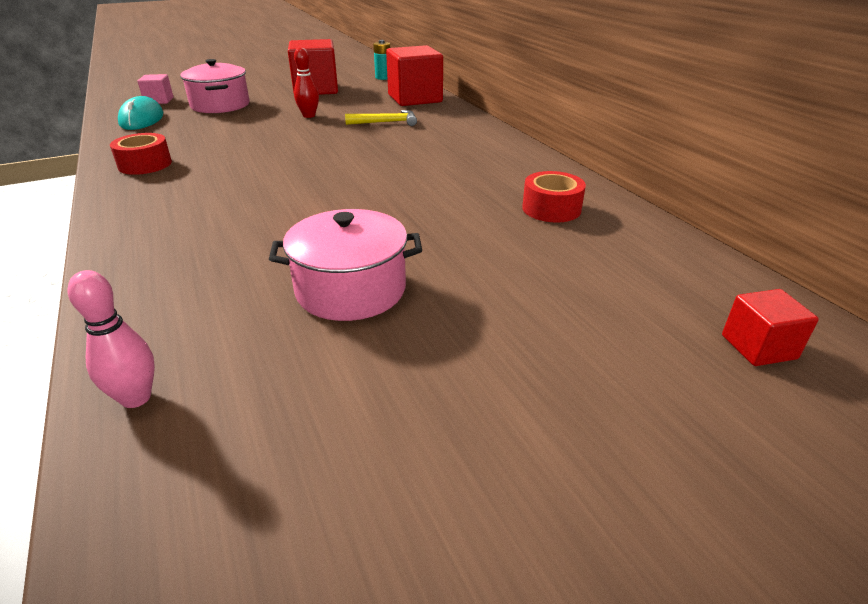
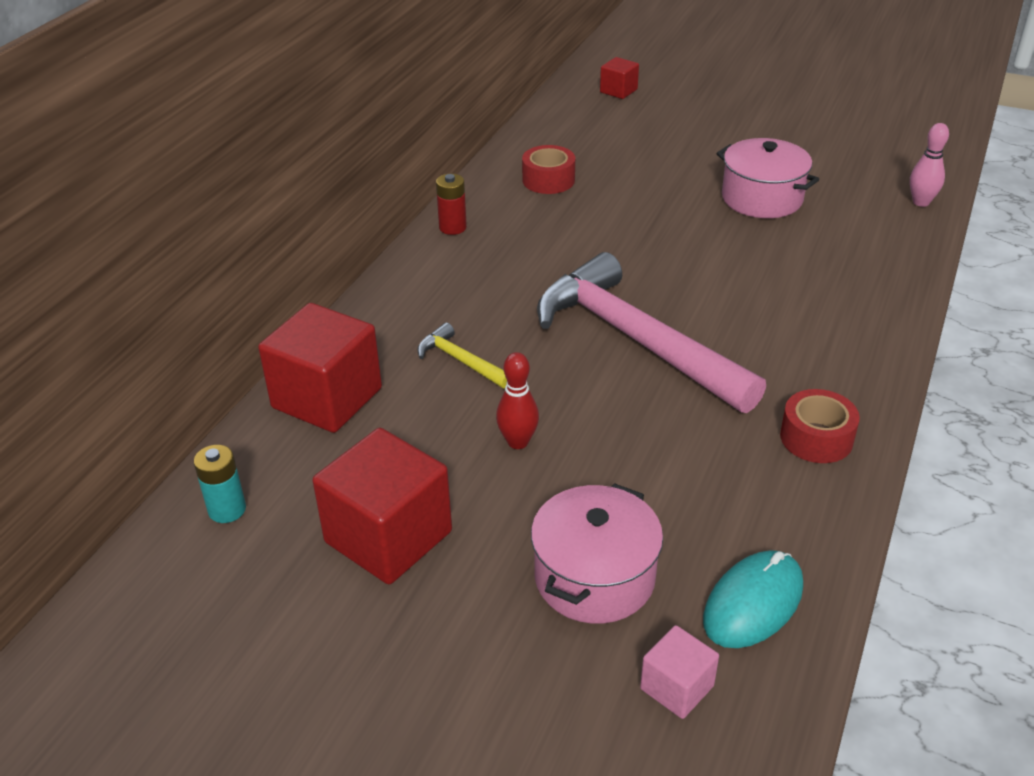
camera: 130 degrees left, 5 degrees up
none -> red battery [436,174,467,235]
none -> pink hammer [537,252,766,413]

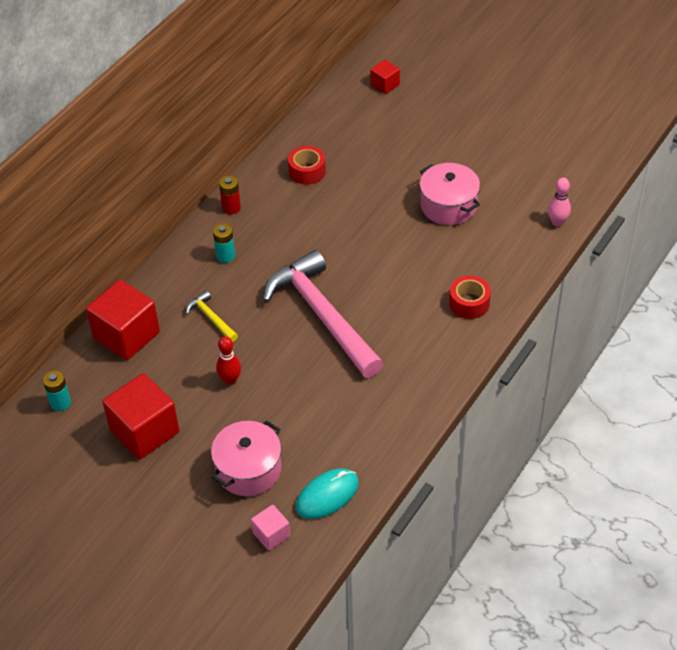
camera: 10 degrees right, 10 degrees up
red tape [780,389,860,463] -> red tape moved to [449,275,491,319]
none -> turquoise battery [213,223,235,263]

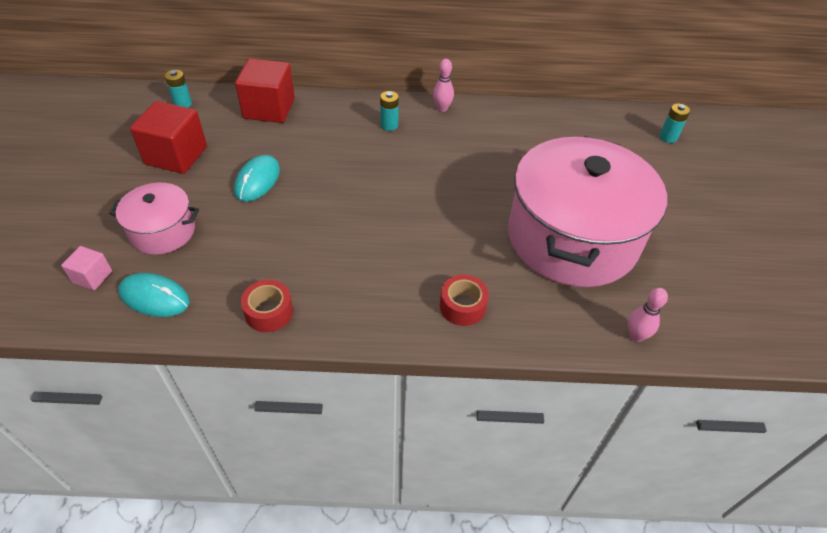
camera: 55 degrees right, 0 degrees up
yellow hammer [186,290,238,342] -> none
red bowling pin [216,336,241,385] -> turquoise mouse [234,155,280,202]
red battery [219,176,241,214] -> pink bowling pin [433,59,454,112]
pink hammer [263,250,383,378] -> none
red tape [288,146,326,185] -> red tape moved to [241,280,293,332]
red cube [371,60,400,94] -> turquoise battery [659,103,690,143]
pink pot [420,163,480,225] -> pink pot [508,136,667,287], size x2.08

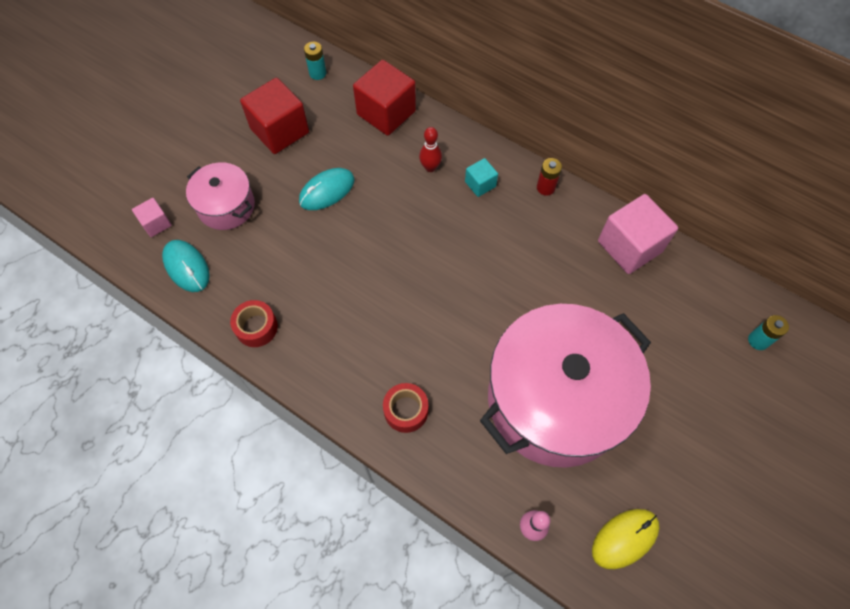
camera: 35 degrees right, 15 degrees up
turquoise battery [380,91,399,131] -> turquoise cube [465,158,498,197]
pink bowling pin [433,59,454,112] -> red battery [537,158,562,196]
none -> red bowling pin [419,127,442,172]
none -> yellow mouse [592,509,659,569]
none -> pink cube [598,194,678,274]

